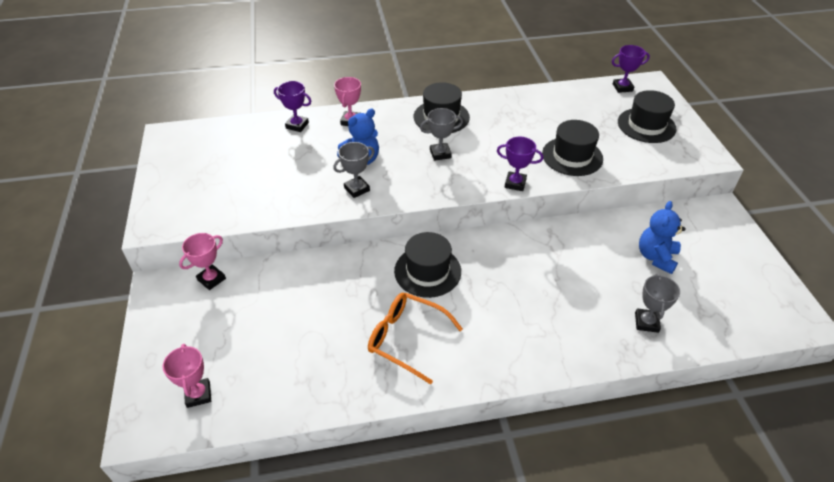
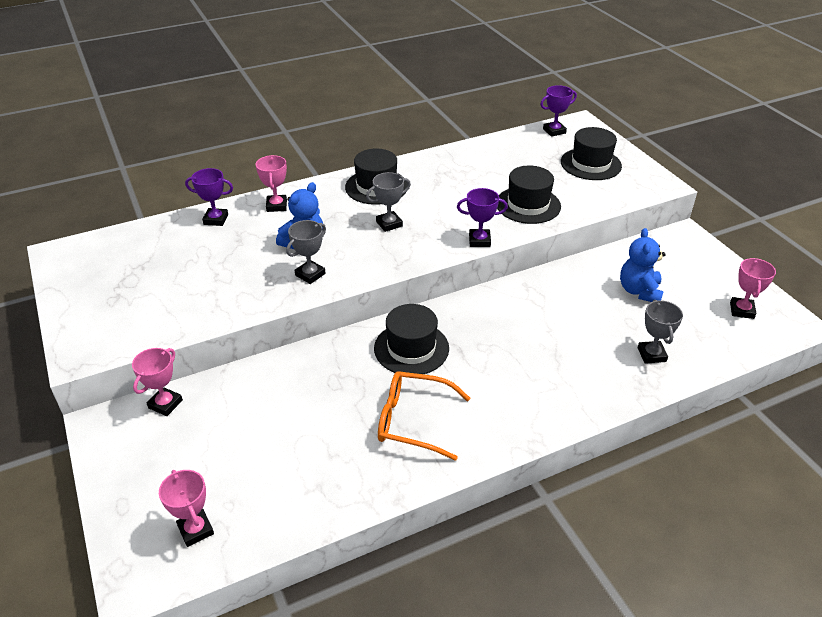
camera: 15 degrees left, 5 degrees down
none -> pink trophy [730,258,776,319]

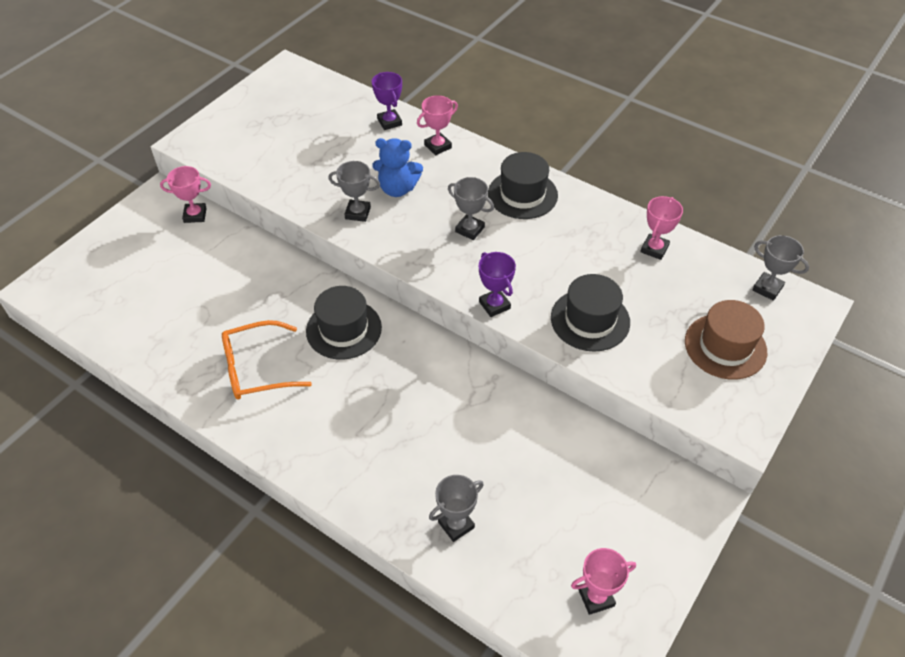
camera: 60 degrees right, 10 degrees up
pink trophy [159,470,214,547] -> pink trophy moved to [640,196,683,260]
orange glasses [378,371,470,461] -> orange glasses turned 90 degrees counterclockwise [222,320,312,400]
purple trophy [540,85,577,137] -> grey trophy [752,235,809,301]
black hat [561,127,622,180] -> brown hat [685,300,767,380]
blue teddy bear [620,228,666,302] -> none

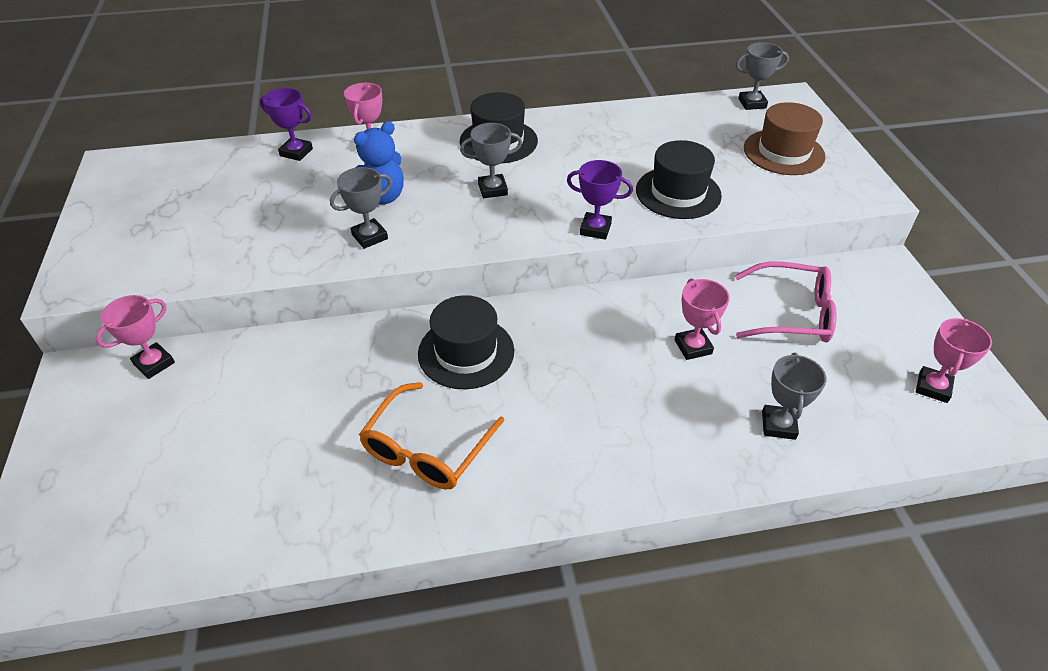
camera: 45 degrees left, 5 degrees down
pink trophy [640,196,683,260] -> pink trophy moved to [675,278,730,360]
none -> pink glasses [735,261,837,342]

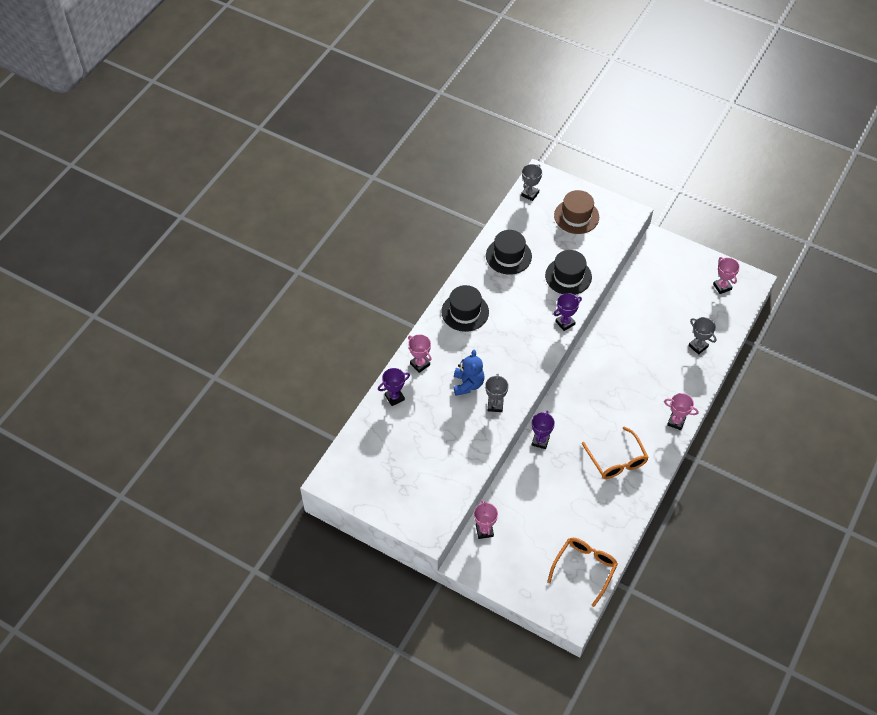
camera: 50 degrees left, 10 degrees up
black hat [418,295,514,389] -> black hat moved to [486,230,532,275]
grey trophy [460,123,522,198] -> none
pink trophy [675,278,730,360] -> pink trophy moved to [664,393,699,430]
pink glasses [735,261,837,342] -> none
none -> purple trophy [532,411,555,449]
none -> orange glasses [547,538,618,607]

